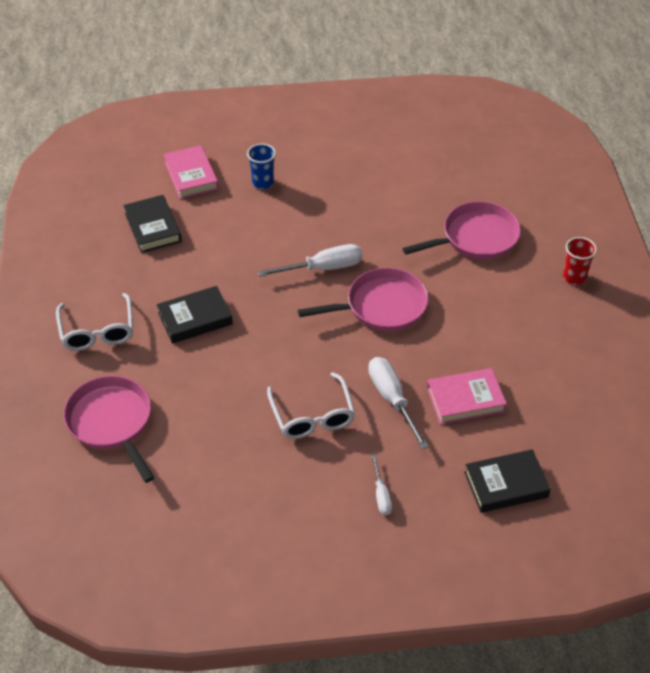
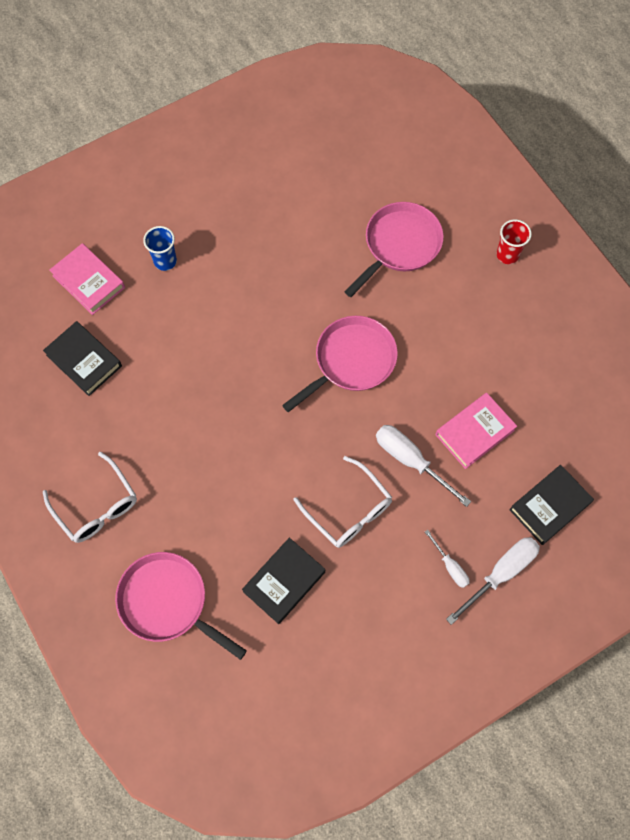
camera: 25 degrees left, 20 degrees up
black book [157,286,233,344] -> black book moved to [242,538,325,624]
white screwdriver [258,244,362,277] -> white screwdriver moved to [446,537,540,625]

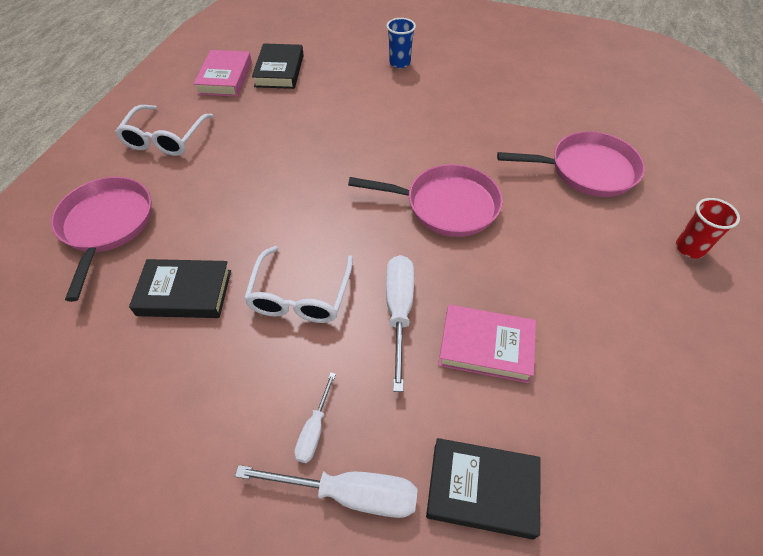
camera: 50 degrees right, 15 degrees down
pink book [49,243,125,315] -> pink book moved to [194,50,252,97]

